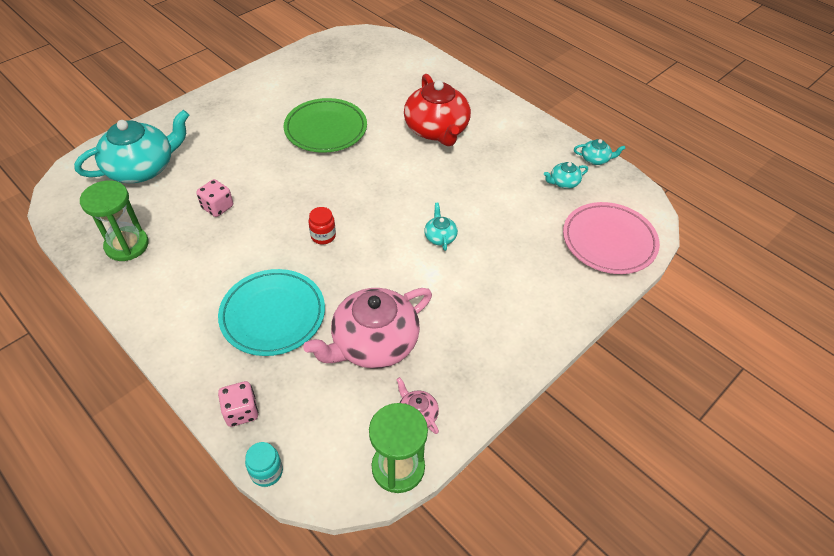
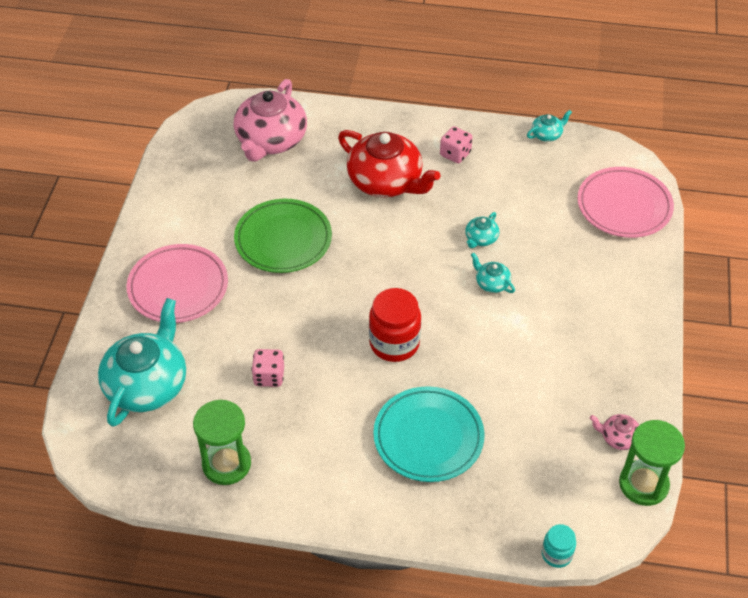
camera: 35 degrees left, 0 degrees up
pink dice [218,381,258,427] -> pink dice moved to [440,126,472,164]
pink teapot [303,288,432,369] -> pink teapot moved to [234,79,307,162]
red jar [308,207,336,245] -> red jar [369,288,421,362], size x1.83
turquoise teapot [544,162,588,189] -> turquoise teapot moved to [465,212,499,248]
none -> pink plate [127,244,228,323]

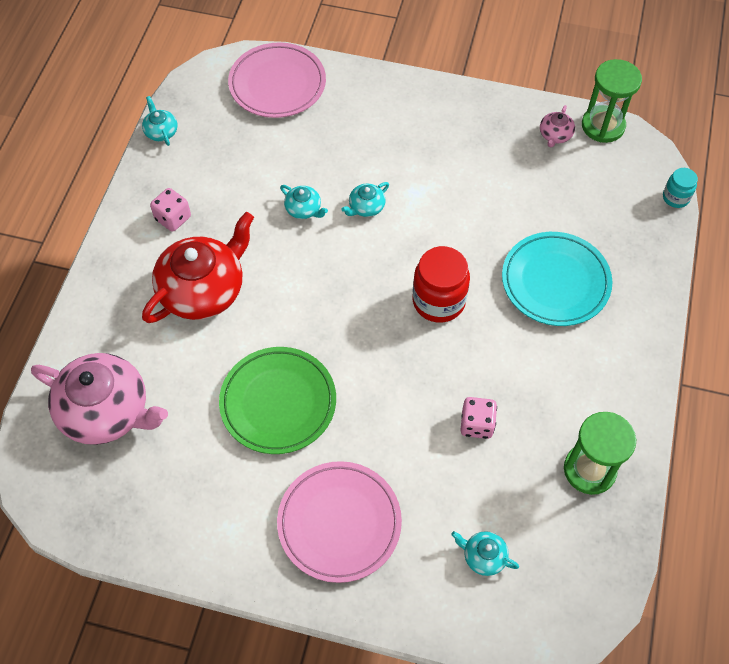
camera: 85 degrees left, 10 degrees up
turquoise teapot [98,298,186,427] -> turquoise teapot [451,531,519,576], size x0.43

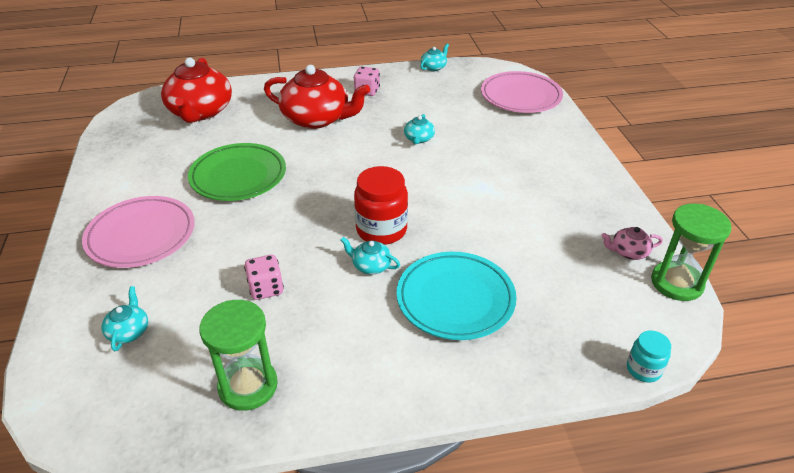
camera: 65 degrees right, 20 degrees down
pink teapot [31,353,168,445] -> red teapot [161,57,232,123]
turquoise teapot [342,182,389,217] -> turquoise teapot moved to [341,237,400,274]

